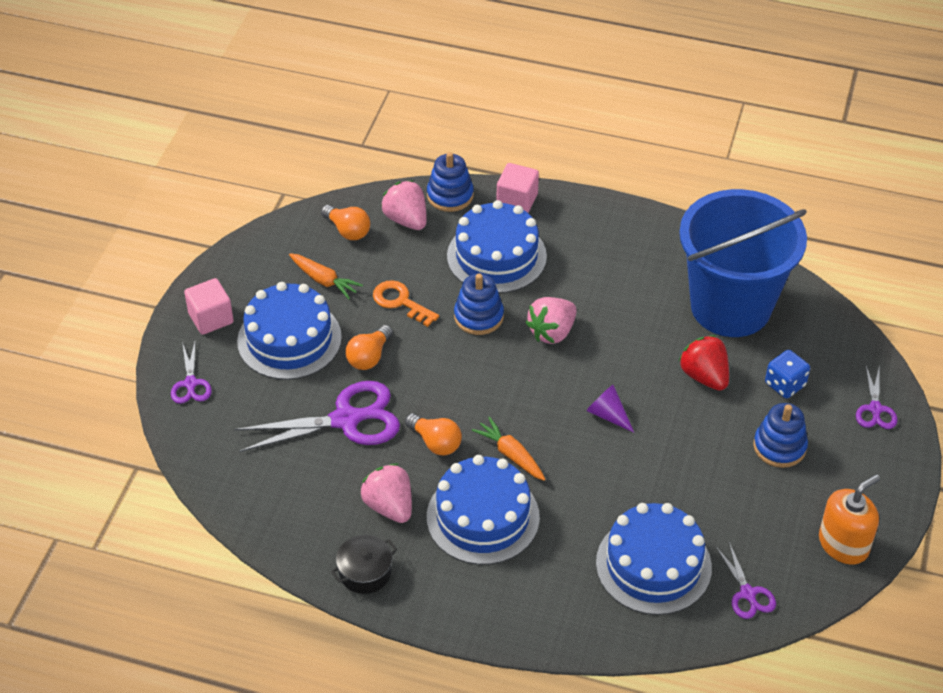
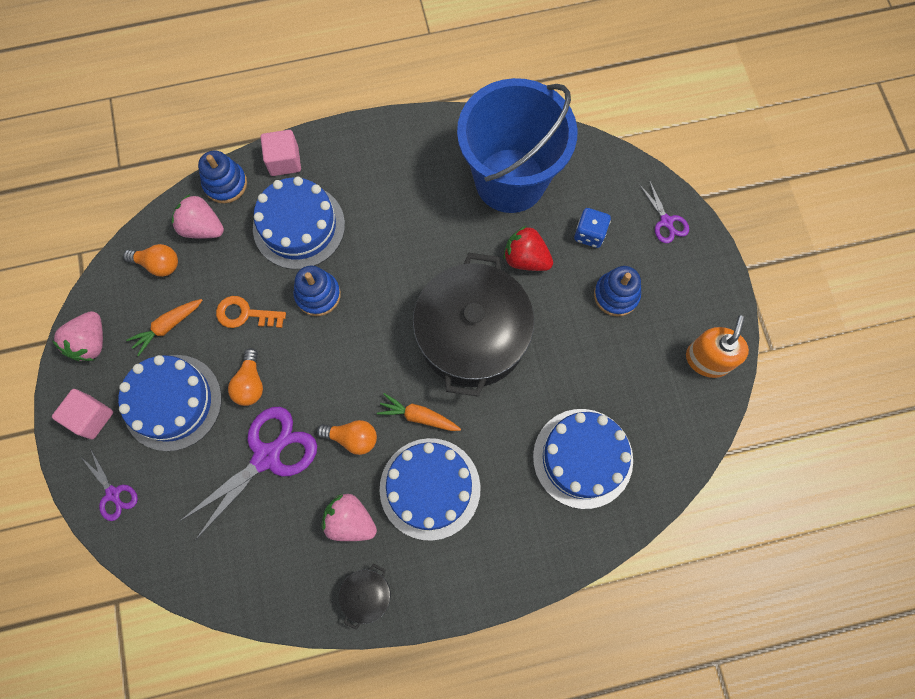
camera: 30 degrees left, 25 degrees up
orange carrot [289,253,363,299] -> orange carrot turned 135 degrees clockwise [126,299,203,356]
pink strawberry [525,297,577,344] -> pink strawberry moved to [53,311,103,361]
purple cone [586,385,634,433] -> black pot [413,253,534,397]
purple scissors [716,542,776,619] -> none

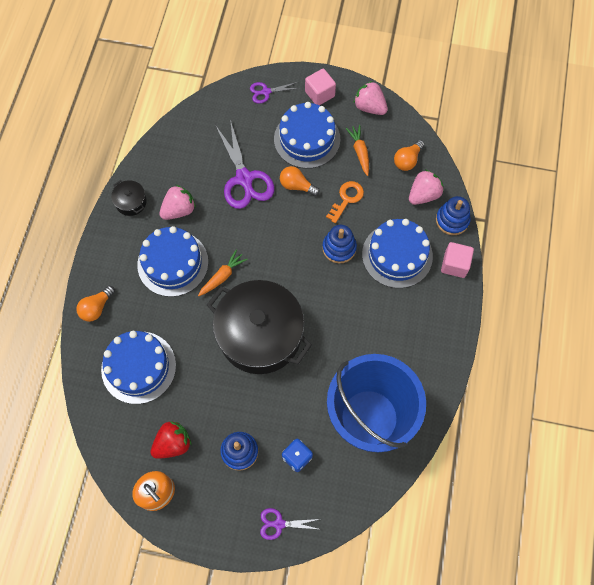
camera: 115 degrees right, 5 degrees down
orange light bulb [317,420,377,455] -> orange light bulb moved to [76,286,115,322]
red strawberry [503,226,553,271] -> red strawberry moved to [150,421,192,459]

